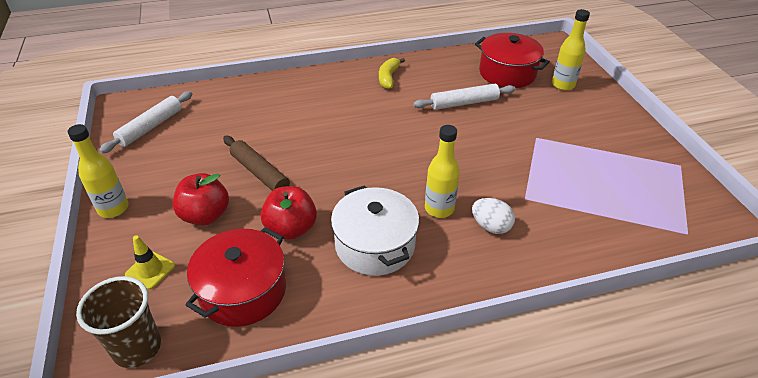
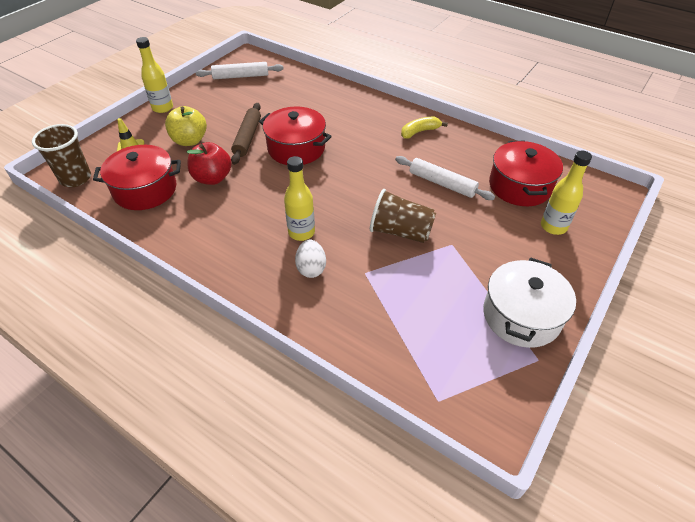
camera: 50 degrees right, 5 degrees up
red apple [173,173,229,226] -> yellow apple [165,106,207,146]
white pot [331,185,419,276] -> white pot moved to [483,258,576,348]
none -> red pot [259,107,332,165]
none -> brown cup [370,189,436,243]

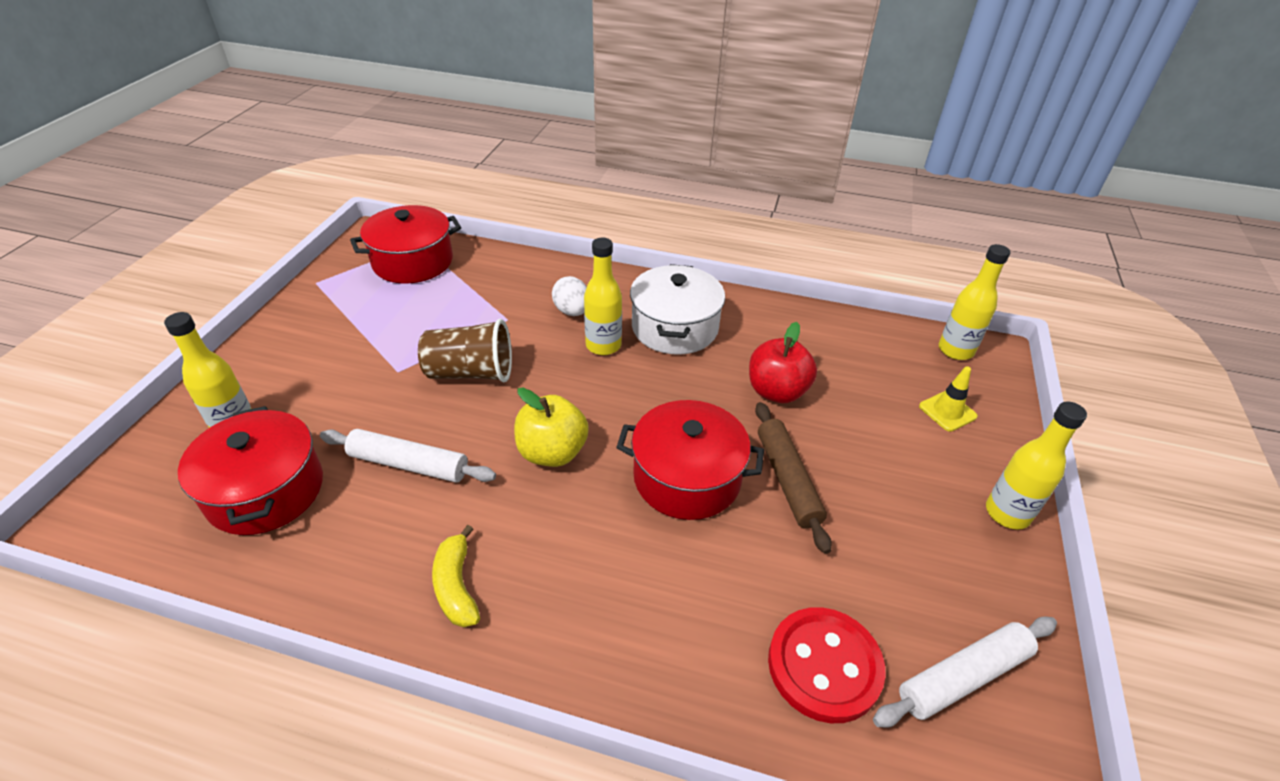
camera: 160 degrees right, 5 degrees down
brown cup [32,124,91,187] -> yellow bottle [939,244,1010,360]
red pot [93,145,181,210] -> red pot moved to [350,205,461,284]
yellow apple [165,106,207,146] -> yellow apple moved to [514,388,589,467]
yellow banana [401,117,448,139] -> yellow banana turned 120 degrees clockwise [432,525,480,627]
white pot [483,258,576,348] -> white pot moved to [630,264,725,355]
none -> red button [768,607,886,723]

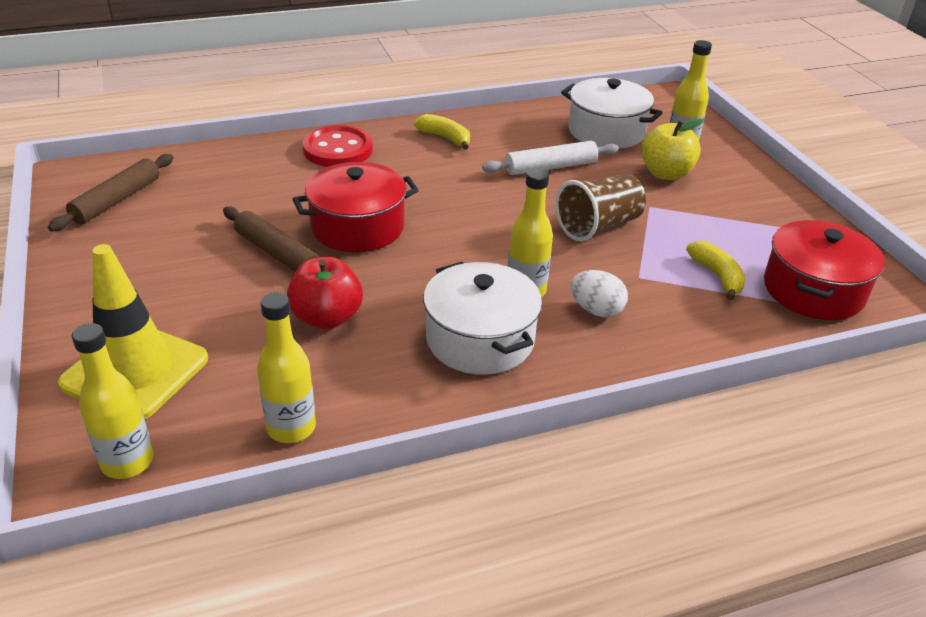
camera: 145 degrees right, 5 degrees down
red pot [178,406,323,535] -> white pot [561,78,662,149]
yellow apple [514,388,589,467] -> yellow apple moved to [641,119,703,180]
red button [768,607,886,723] -> red button moved to [303,125,373,167]
white rolling pin [873,617,1057,728] -> brown rolling pin [48,154,173,231]
yellow traffic cone [919,366,978,432] -> yellow traffic cone [58,244,208,419], size x2.15
yellow bottle [986,401,1087,529] -> yellow bottle moved to [257,292,316,443]
none -> yellow banana [686,241,746,300]

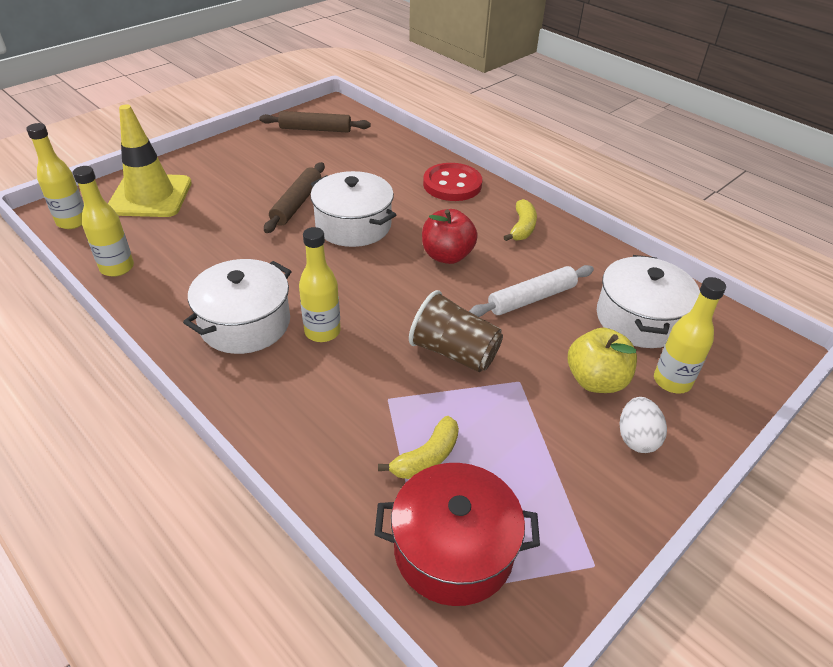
camera: 65 degrees right, 5 degrees up
red apple [287,257,363,330] -> red apple moved to [422,209,478,264]
red pot [293,162,419,252] -> white pot [311,171,396,247]
white rolling pin [482,141,619,175] -> white rolling pin turned 75 degrees counterclockwise [469,265,594,317]
white egg [570,270,628,317] -> white egg moved to [620,397,667,453]

